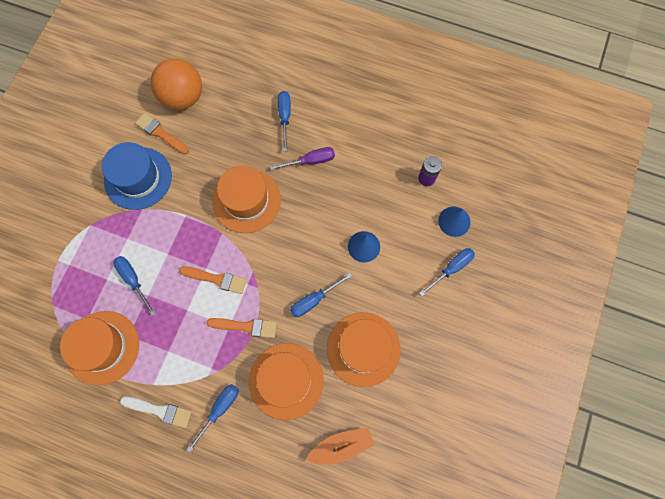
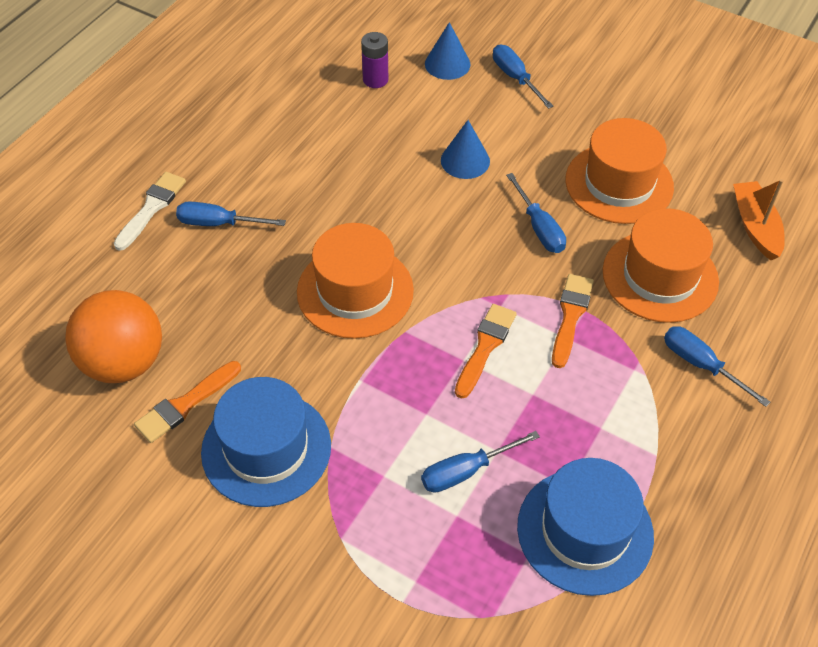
camera: 80 degrees left, 20 degrees down
orange hat [60,311,139,386] -> blue hat [517,458,654,596]
white brush [120,397,192,428] -> white brush moved to [114,172,186,251]
purple screwdriver [270,147,335,170] -> none

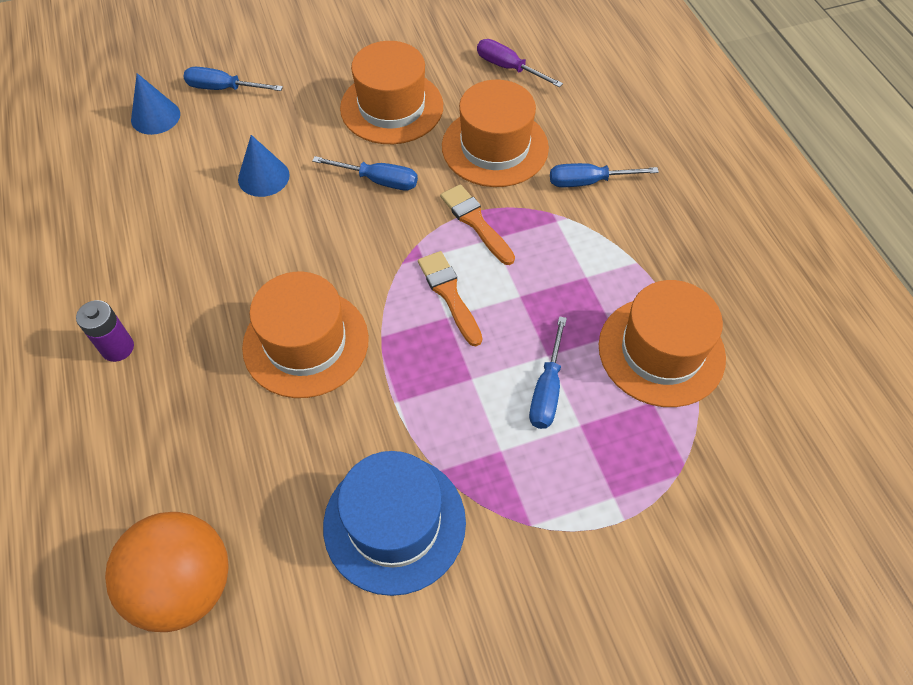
camera: 50 degrees left, 5 degrees up
white brush [114,172,186,251] -> none
orange brush [134,361,241,443] -> none
blue screwdriver [176,202,286,226] -> none
purple battery [361,32,388,88] -> purple battery moved to [76,300,134,362]
blue hat [517,458,654,596] -> orange hat [599,280,726,407]
orange boat [733,179,785,260] -> purple screwdriver [477,39,563,87]

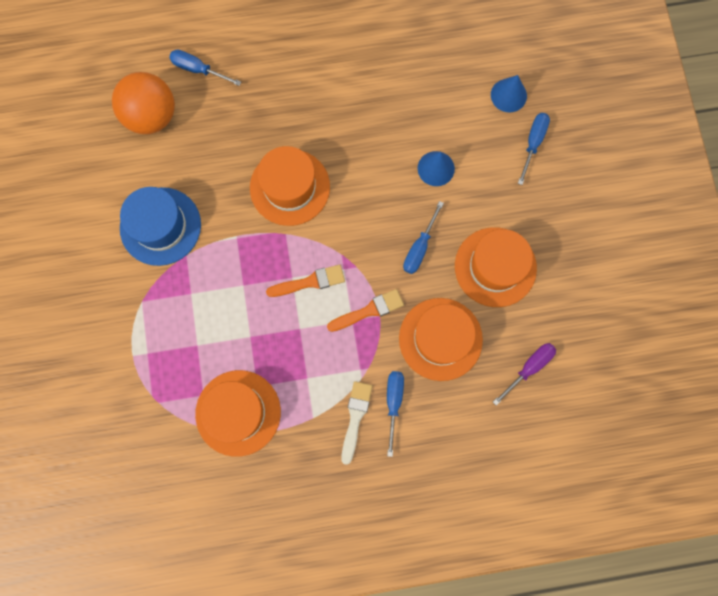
camera: 100 degrees right, 20 degrees up
purple battery [76,300,134,362] -> none
blue screwdriver [529,316,567,429] -> blue screwdriver moved to [169,49,241,86]
none -> white brush [341,381,372,465]

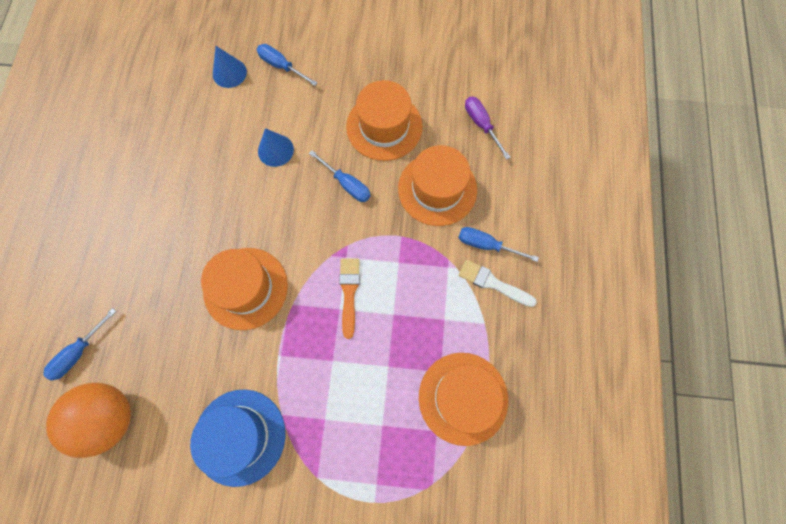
camera: 75 degrees left, 5 degrees down
orange brush [327,289,404,332] -> none

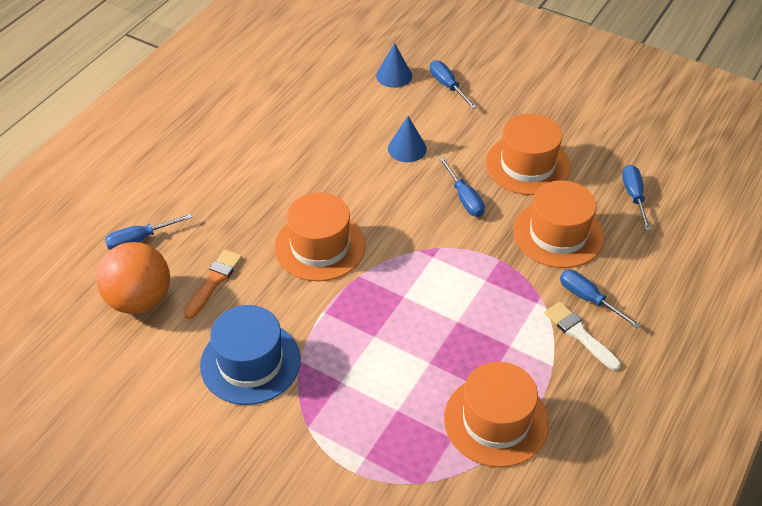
camera: 25 degrees right, 25 degrees down
orange brush [339,259,360,339] -> orange brush moved to [184,249,242,319]
purple screwdriver [465,97,510,160] -> blue screwdriver [622,165,651,231]

